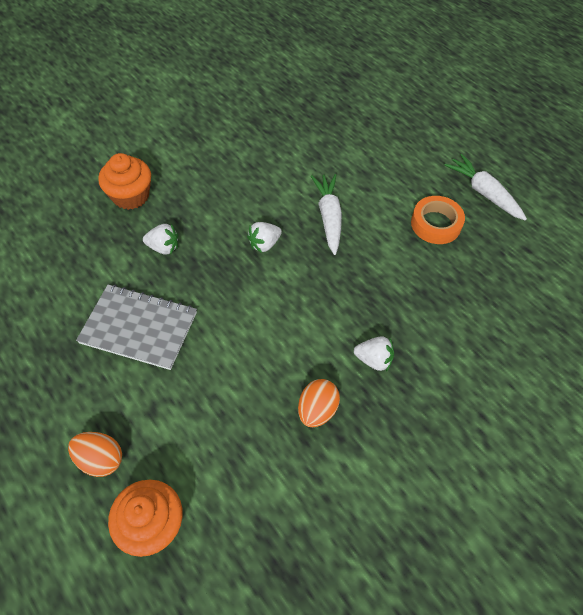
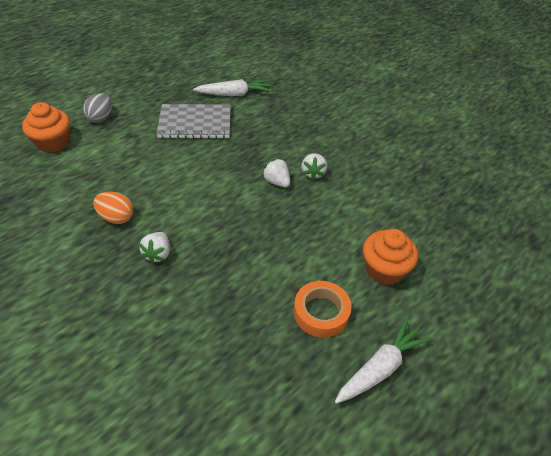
camera: 85 degrees right, 10 degrees down
orange egg [68,432,122,477] -> grey egg [83,93,112,123]
grey notebook [76,285,197,370] -> grey notebook turned 75 degrees clockwise [157,104,231,139]
orange cupcake [98,153,151,210] -> orange cupcake moved to [363,229,418,285]
white strawberry [143,224,178,255] -> white strawberry moved to [301,153,327,180]
white carrot [311,174,342,255] -> white carrot moved to [193,79,272,96]

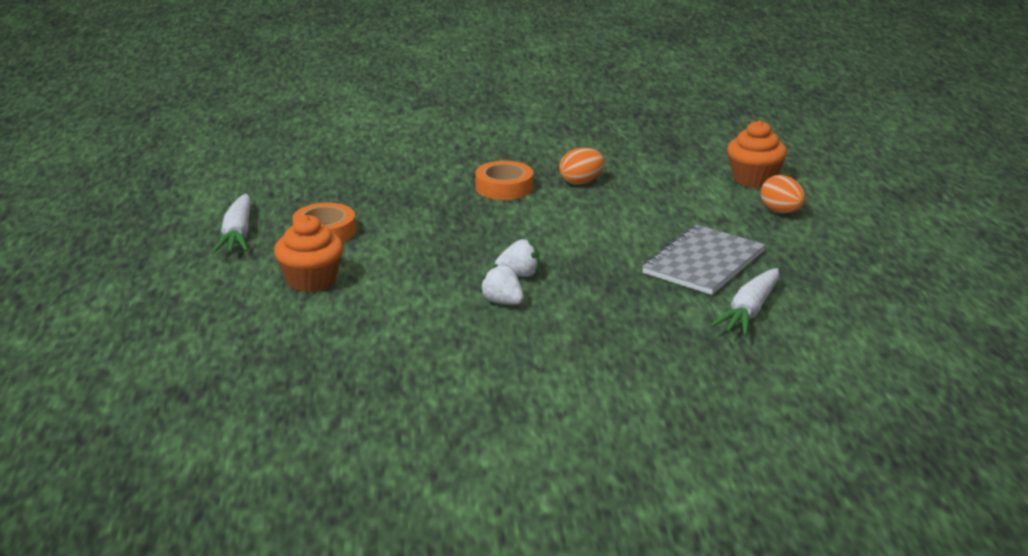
camera: 130 degrees right, 20 degrees down
grey egg [83,93,112,123] -> orange egg [761,175,805,214]
white strawberry [139,232,170,264] -> orange tape [475,161,533,200]

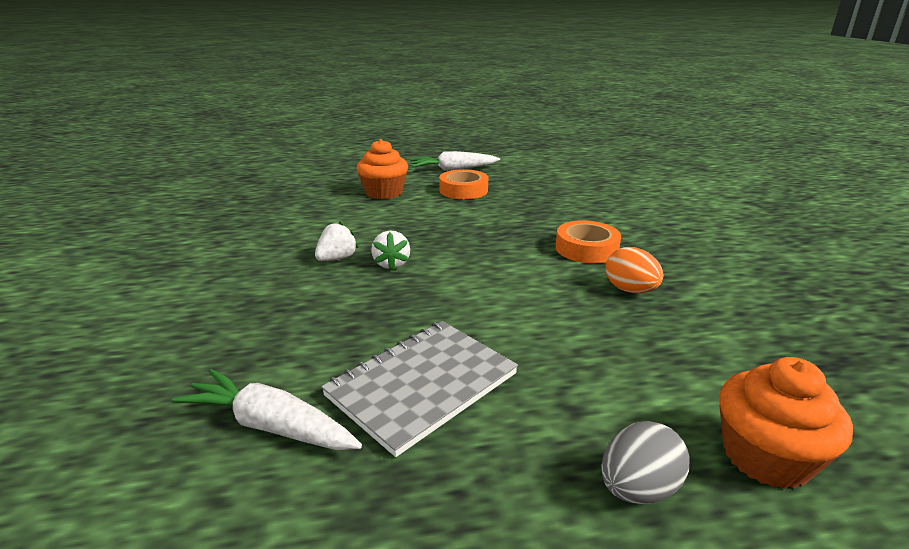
camera: 85 degrees right, 0 degrees up
grey notebook [642,225,765,295] -> grey notebook turned 75 degrees counterclockwise [321,321,518,457]
orange egg [761,175,805,214] -> grey egg [601,421,689,504]

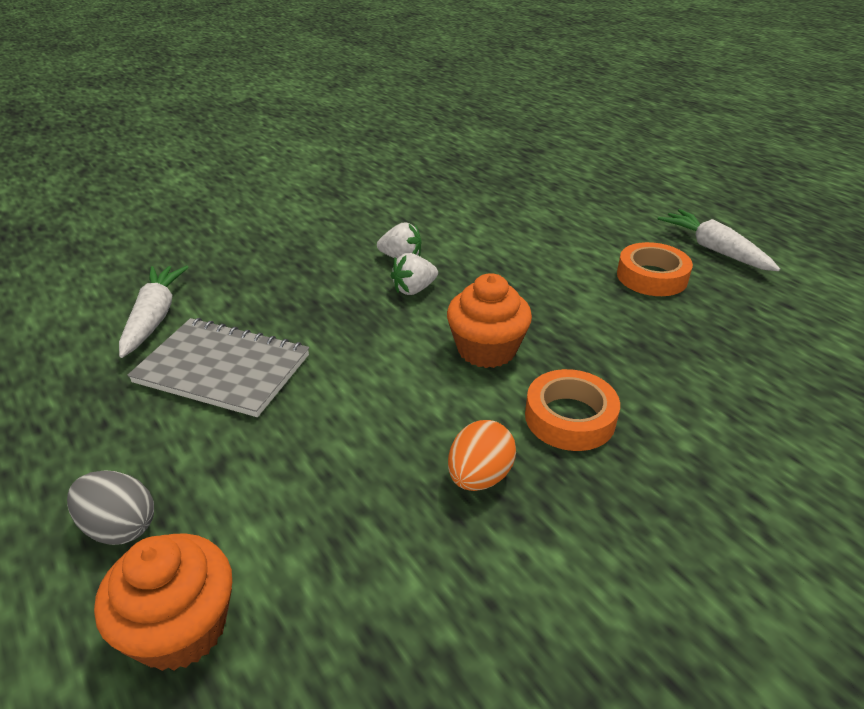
camera: 65 degrees right, 10 degrees up
orange cupcake [357,139,408,199] -> orange cupcake moved to [447,273,532,368]

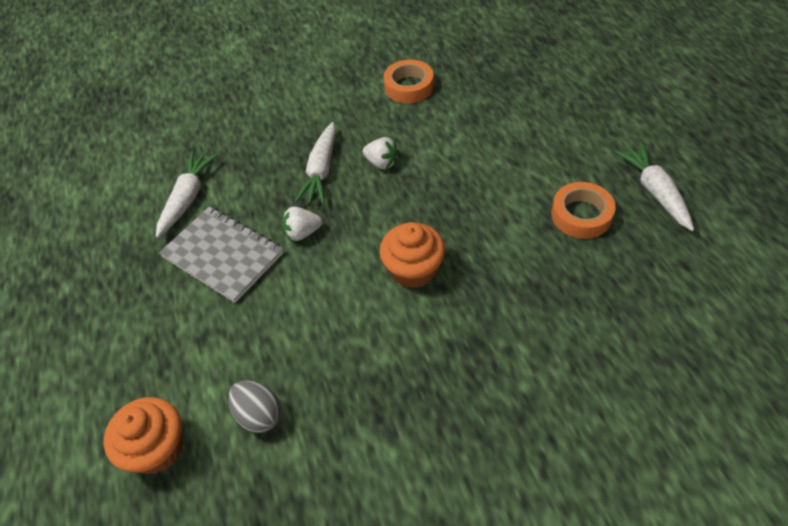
camera: 20 degrees right, 15 degrees up
grey egg [67,470,154,545] -> grey egg moved to [228,381,281,433]
white strawberry [391,253,438,295] -> white strawberry moved to [282,207,322,241]
orange egg [448,420,516,491] -> none
orange tape [525,369,620,451] -> orange tape moved to [383,60,434,103]
none -> white carrot [295,122,336,204]

